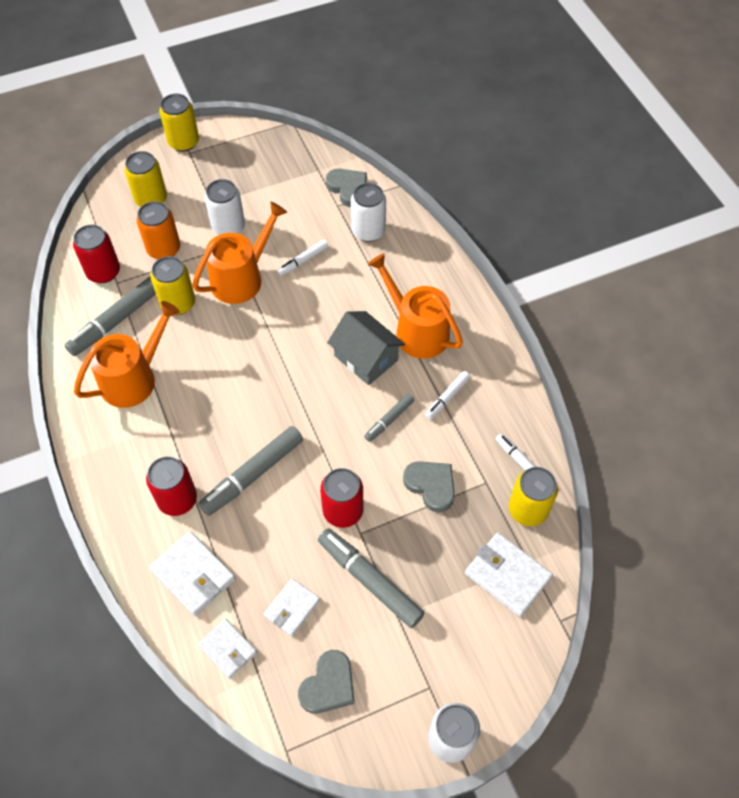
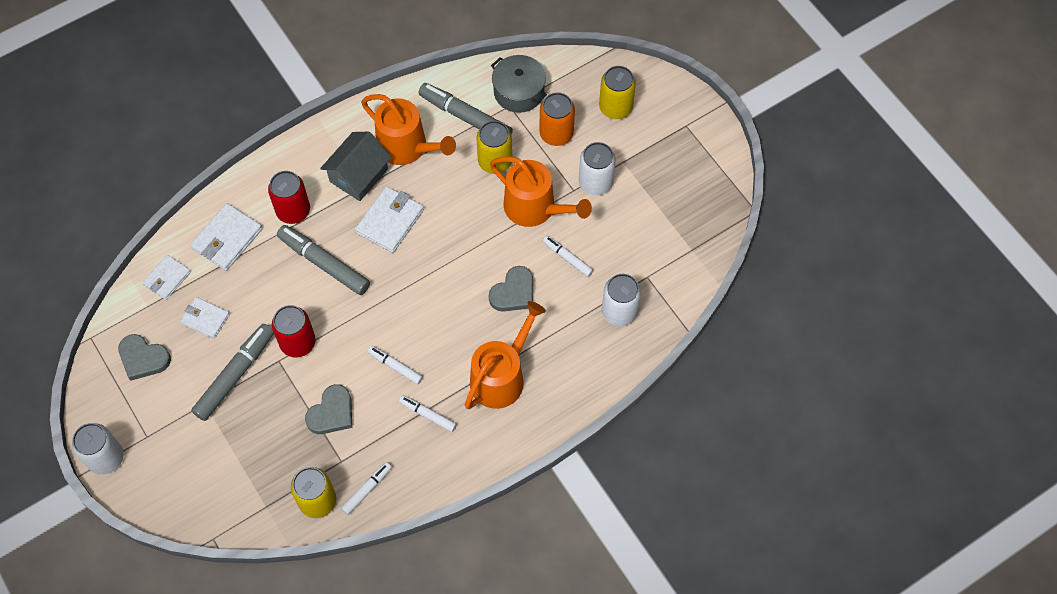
camera: 80 degrees right, 5 degrees up
red can [73,225,120,283] -> grey pot [491,55,547,113]
yellow can [159,94,199,152] -> none
grey heart [326,169,367,207] -> grey heart moved to [489,266,533,312]
grey house [327,311,405,385] -> grey house moved to [320,132,392,201]
grey marker [364,394,414,442] -> white marker [368,346,423,384]
white wallet [465,532,553,617] -> white wallet moved to [355,186,424,253]

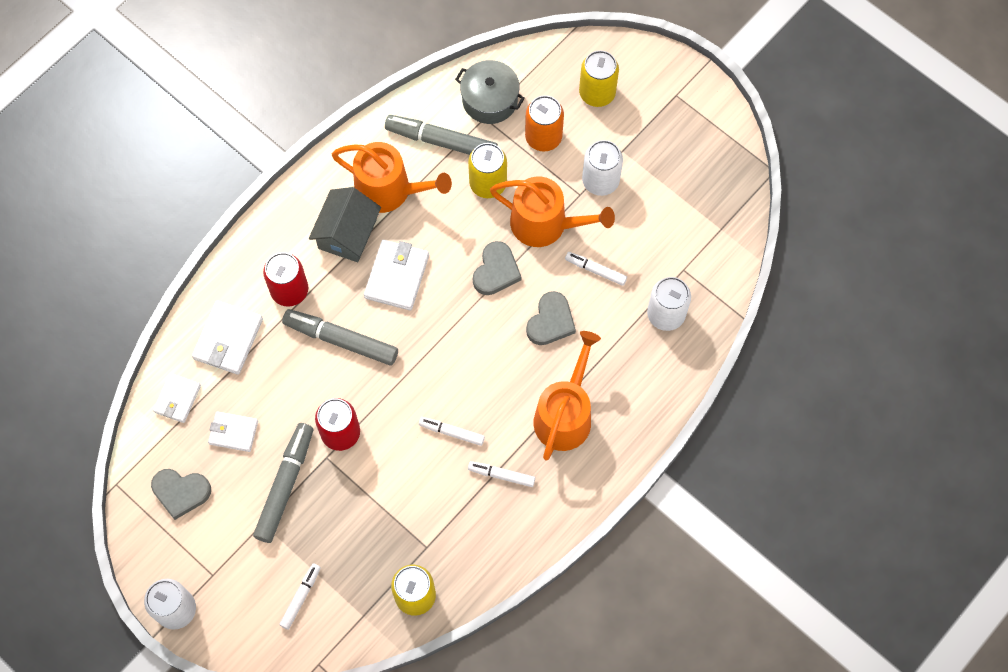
camera: 15 degrees left, 5 degrees up
grey heart [305,384,352,434] -> grey heart moved to [473,241,522,295]
white marker [341,462,392,515] -> white marker moved to [279,563,321,630]

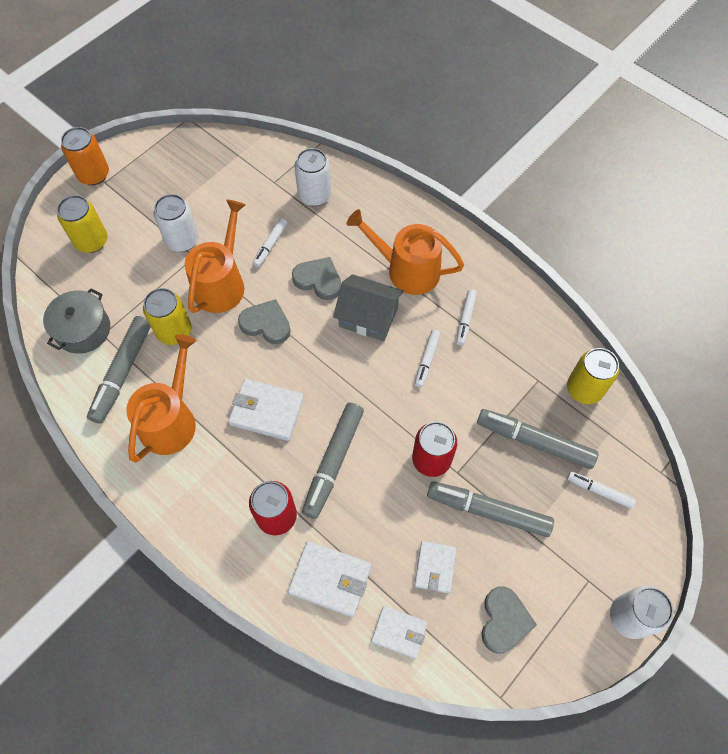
camera: 90 degrees left, 5 degrees down
grey house [309,187,381,262] -> grey house moved to [333,274,404,341]
orange can [525,95,564,152] -> orange can moved to [61,127,109,185]
none -> grey marker [477,409,599,469]

